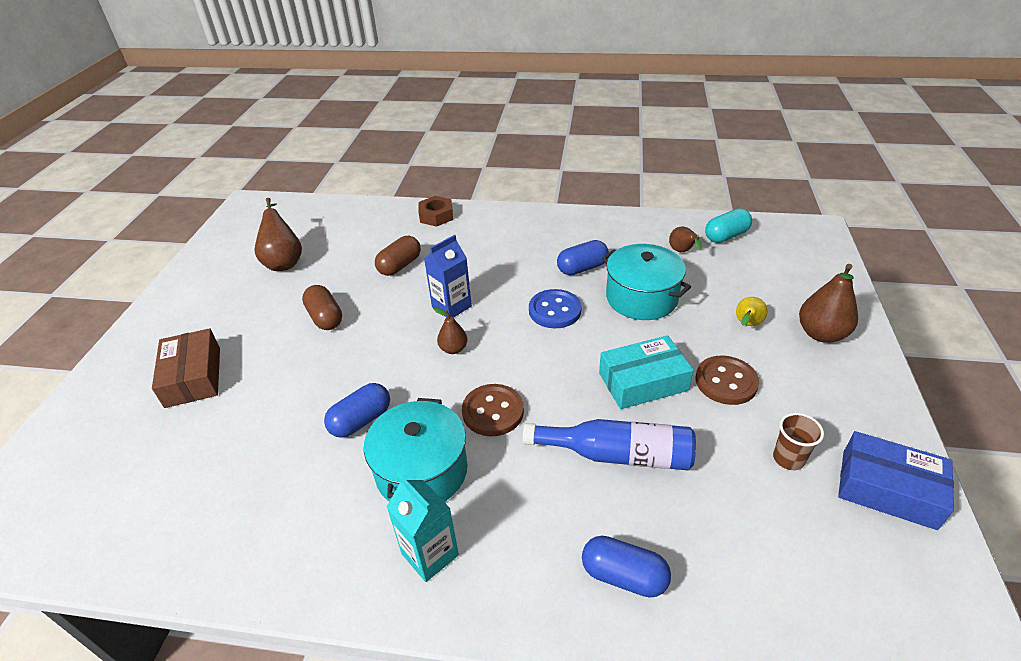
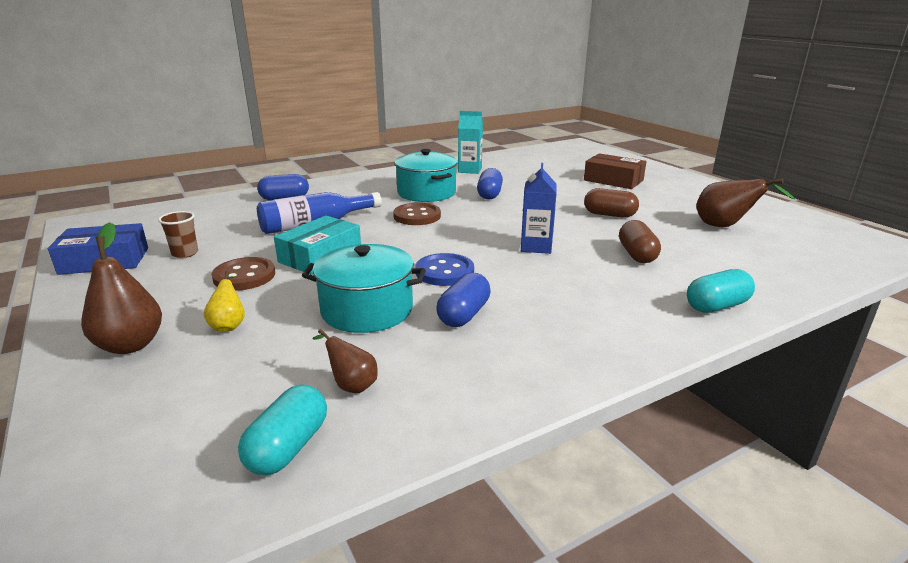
camera: 140 degrees right, 15 degrees down
turquoise carton [387,475,459,582] -> turquoise carton moved to [458,111,483,174]
brown nut [418,196,453,227] -> turquoise capsule [687,269,755,313]
brown pear [433,307,467,354] -> none

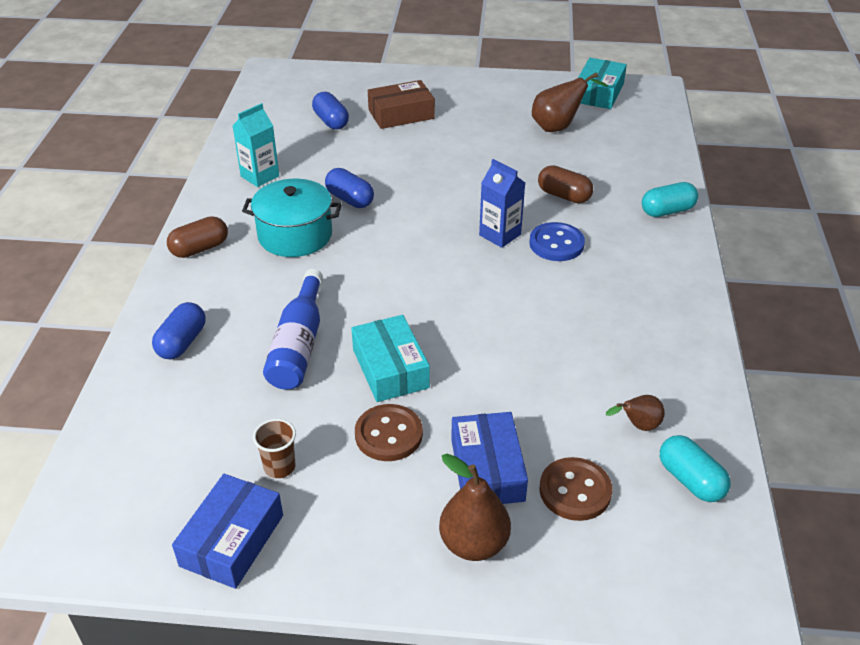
camera: 55 degrees left, 15 degrees up
yellow pear [204,271,245,332] -> blue box [451,412,528,504]
turquoise pot [302,244,426,333] -> none
brown button [393,203,441,225] -> brown button moved to [539,457,612,521]
blue button [415,253,474,286] -> blue button moved to [529,222,585,261]
blue capsule [437,272,491,327] -> blue capsule moved to [312,92,349,130]
brown capsule [584,188,639,218] -> brown capsule moved to [167,216,228,258]
turquoise capsule [687,269,755,313] -> turquoise capsule turned 60 degrees clockwise [642,182,698,217]
none -> turquoise box [578,58,627,109]

